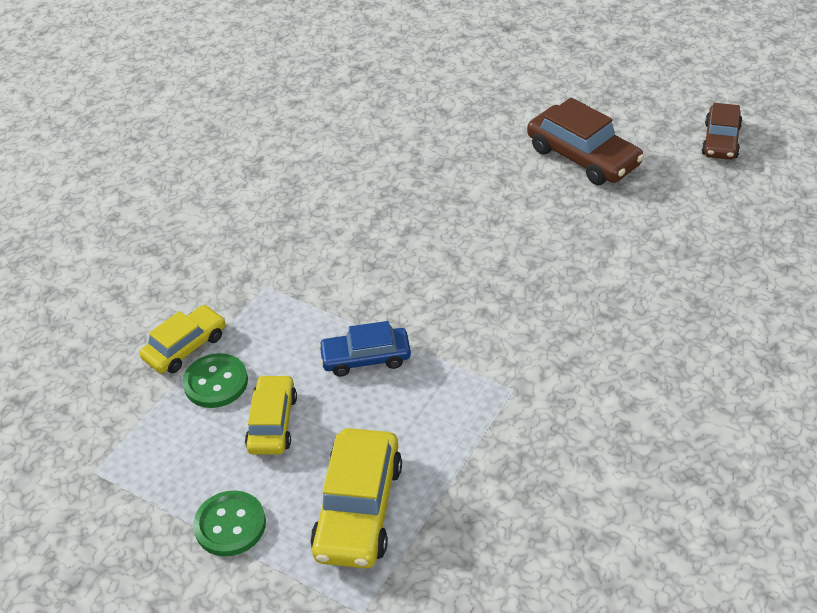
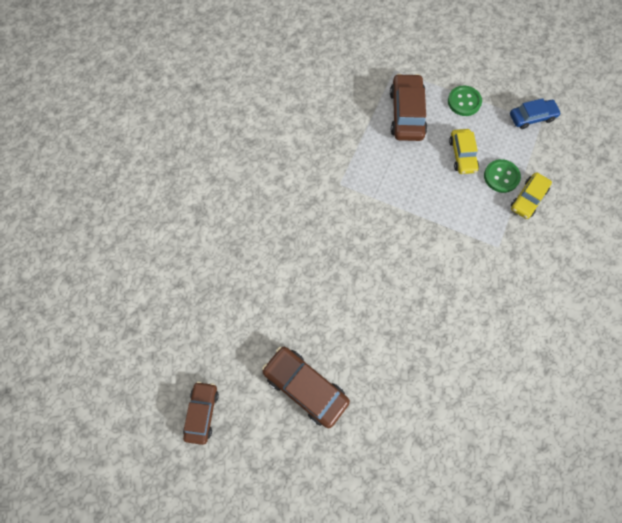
camera: 170 degrees right, 25 degrees up
yellow car [310,428,402,568] -> brown car [390,73,427,141]
blue car [318,321,411,377] -> blue car moved to [510,98,561,129]

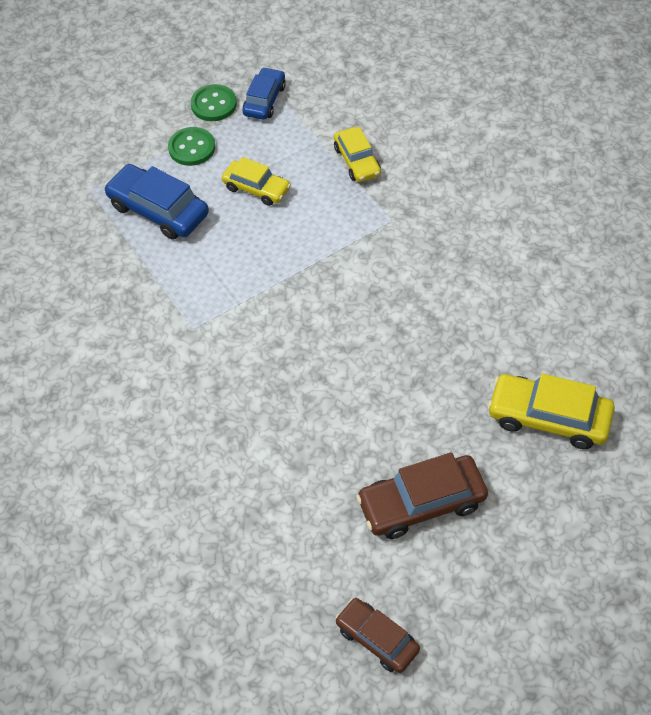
camera: 55 degrees left, 15 degrees down
brown car [390,73,427,141] -> blue car [104,164,209,240]
green button [484,159,521,193] -> green button moved to [191,84,237,121]
none -> yellow car [488,374,615,449]

